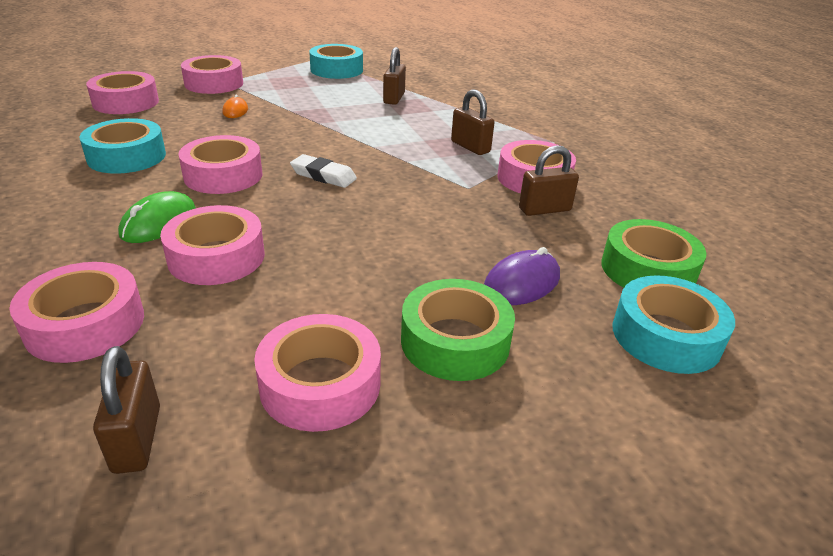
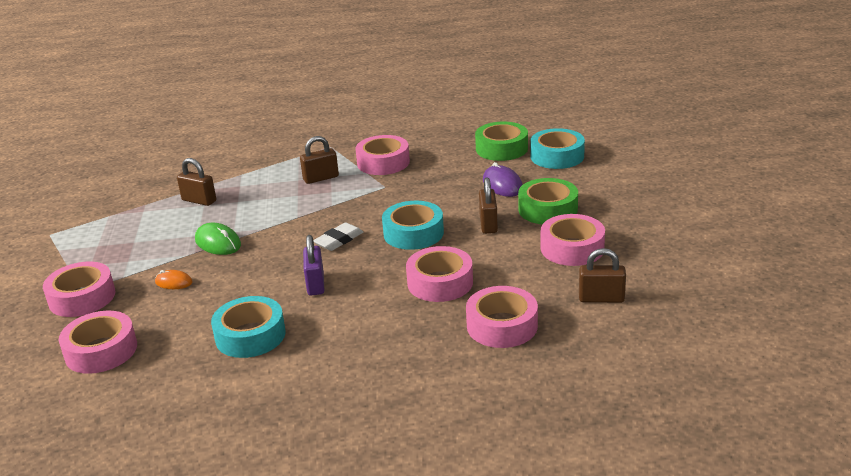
camera: 70 degrees left, 5 degrees down
green mouse [118,191,196,243] -> green mouse moved to [195,223,241,255]
pink tape [179,135,263,194] -> purple padlock [303,235,324,296]
turquoise tape [309,44,363,79] -> turquoise tape moved to [382,201,444,250]
brown padlock [519,145,579,216] -> brown padlock moved to [479,177,498,234]

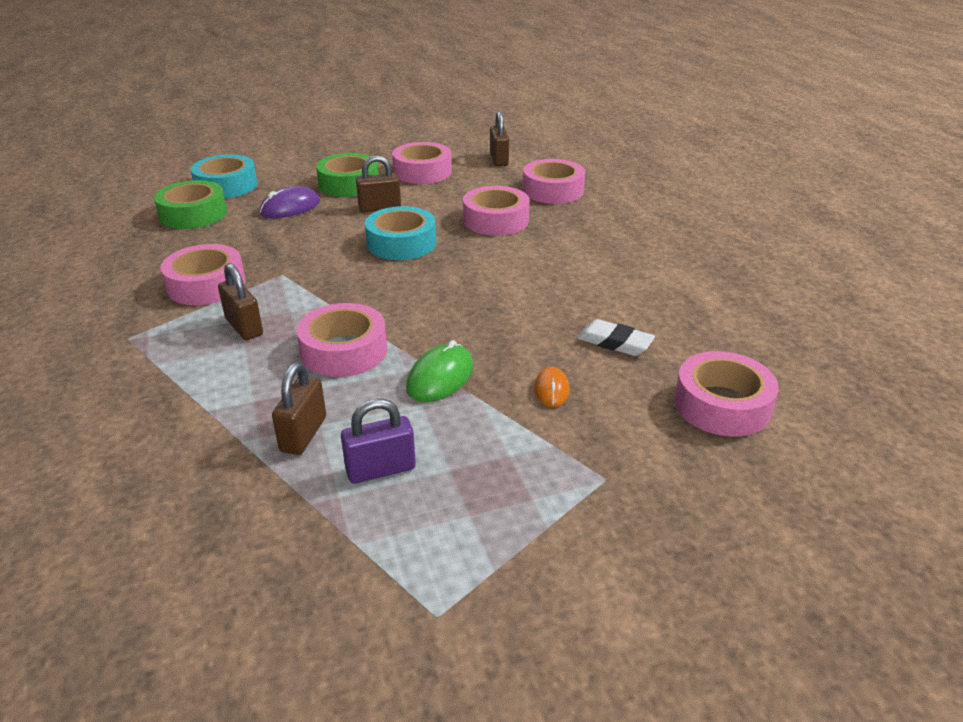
camera: 105 degrees left, 5 degrees up
pink tape [43,262,115,317] -> pink tape moved to [296,303,387,377]
turquoise tape [211,296,286,358] -> none
purple padlock [303,235,324,296] -> purple padlock moved to [341,399,416,484]
white eraser [313,222,363,251] -> white eraser moved to [577,319,655,356]

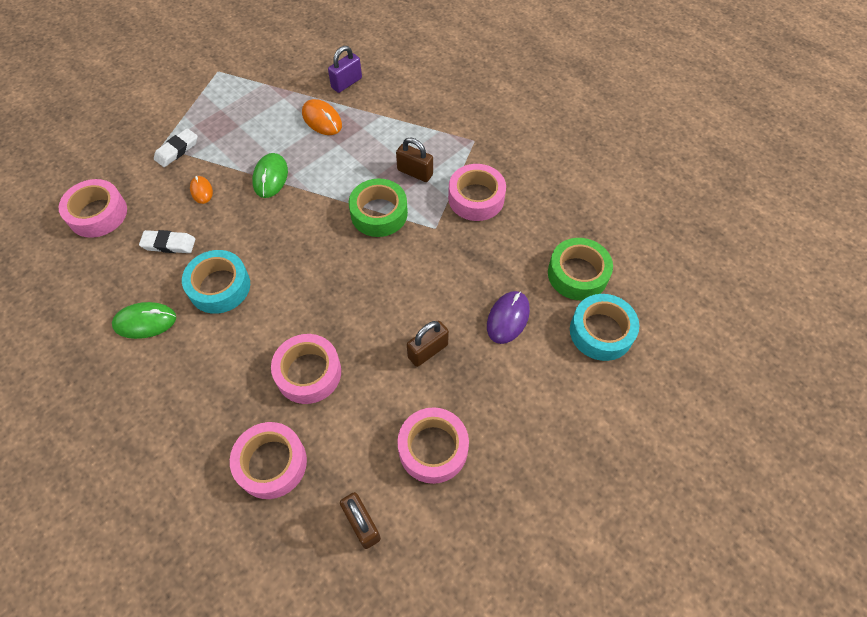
camera: 155 degrees right, 25 degrees up
brown padlock [272,362,326,455] -> orange mouse [302,99,342,135]
pink tape [296,303,387,377] -> none
green tape [316,153,379,197] -> green tape moved to [349,179,408,237]
purple padlock [341,399,416,484] -> purple padlock moved to [328,46,362,93]
turquoise tape [365,206,436,260] -> turquoise tape moved to [182,250,250,314]
none -> green mouse [112,302,176,339]
none -> white eraser [154,128,198,167]

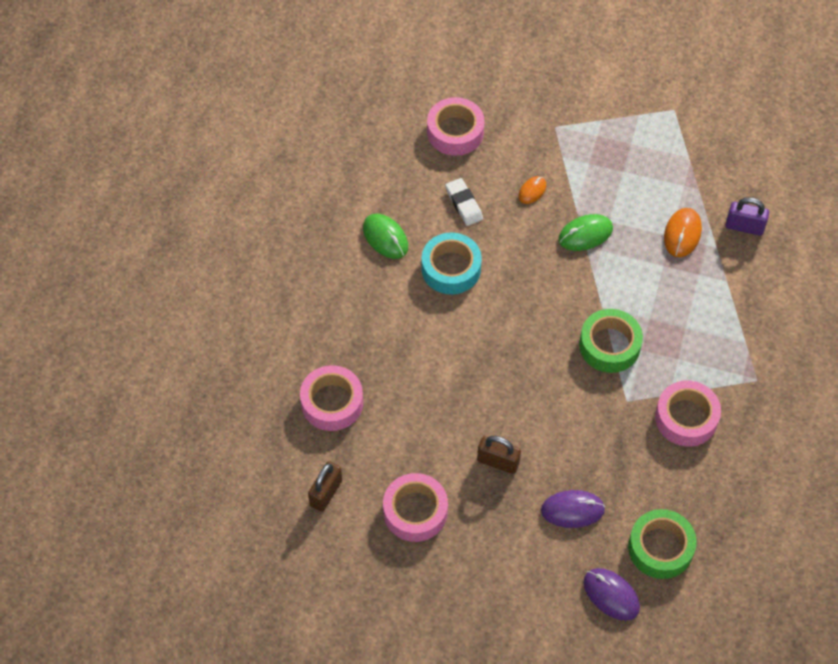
camera: 60 degrees right, 0 degrees up
white eraser [154,128,198,167] -> none
pink tape [271,334,341,404] -> none
brown padlock [396,138,433,182] -> none
turquoise tape [570,294,639,361] -> purple mouse [583,568,640,621]

